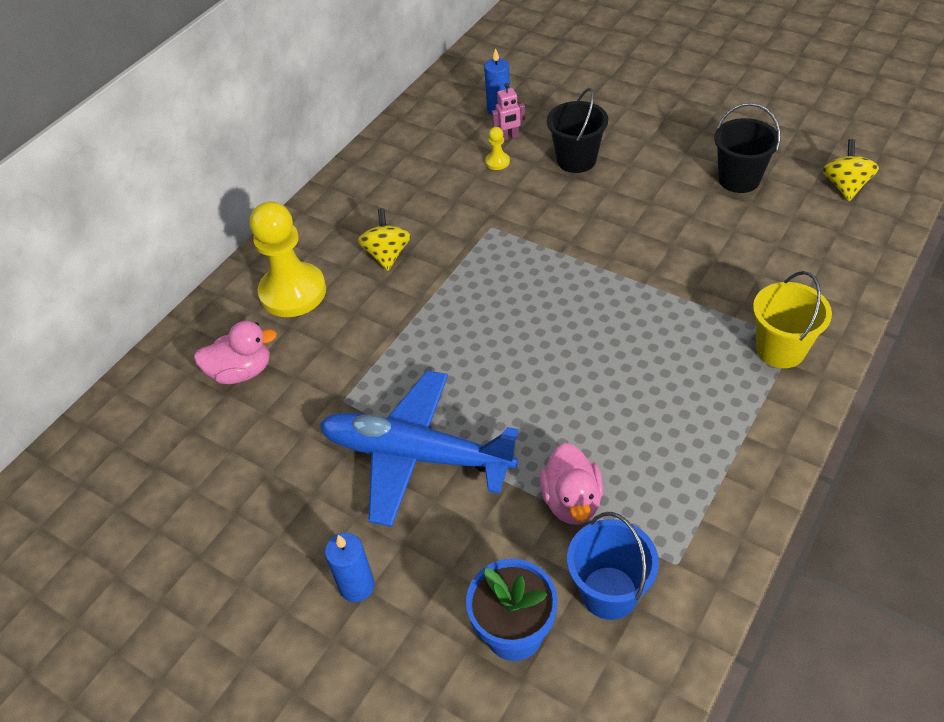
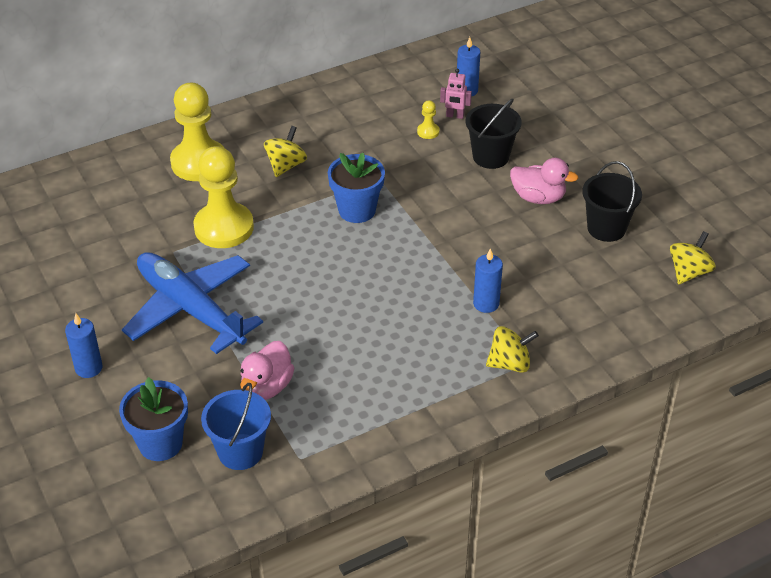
camera: 25 degrees right, 5 degrees down
pink duck [194,321,277,384] -> pink duck moved to [510,158,578,204]
yellow bucket [753,271,832,368] -> yellow spinning top [486,326,539,373]
none -> yellow pawn [193,146,254,248]
none -> blue flower pot [328,153,385,223]
none -> blue candle [473,248,503,313]

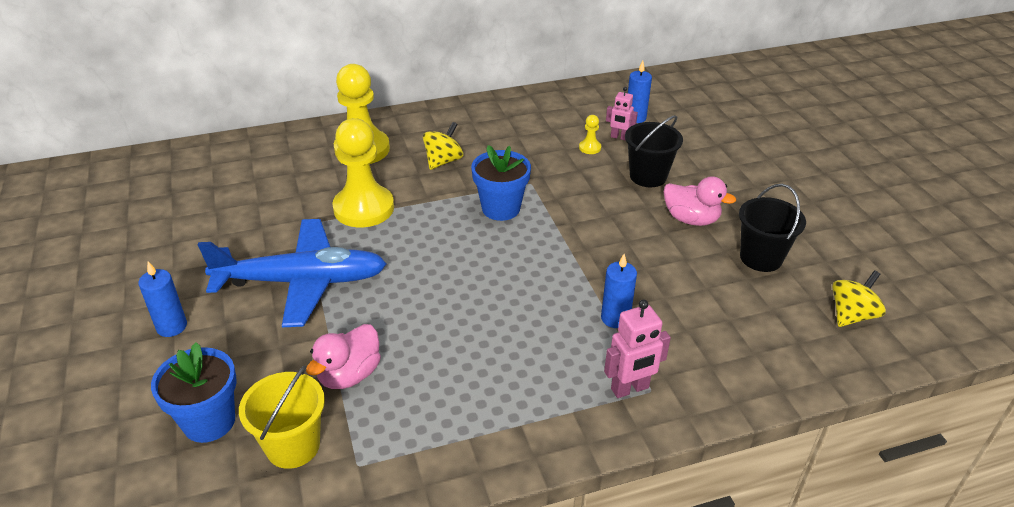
camera: 10 degrees right, 5 degrees down
blue plane [122,252,263,354] -> blue plane turned 120 degrees clockwise [198,219,386,327]
blue bucket [201,383,271,470] -> yellow bucket [239,365,325,469]
yellow spinning top [486,326,539,373] -> pink robot [604,300,671,398]

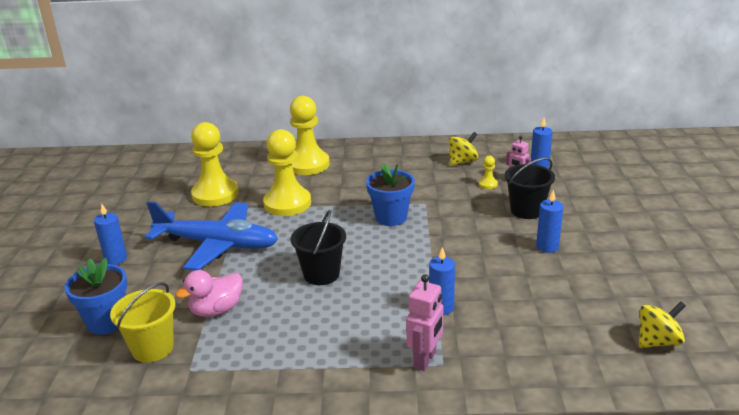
camera: 20 degrees right, 10 degrees down
yellow spinning top [423,122,463,170] -> yellow spinning top moved to [449,132,478,166]
pink robot [604,300,671,398] -> pink robot turned 60 degrees counterclockwise [406,274,443,371]
pink duck [664,176,736,226] -> blue candle [536,190,564,253]
black bucket [739,184,806,272] -> black bucket moved to [291,210,346,285]
none -> yellow pawn [191,122,239,207]

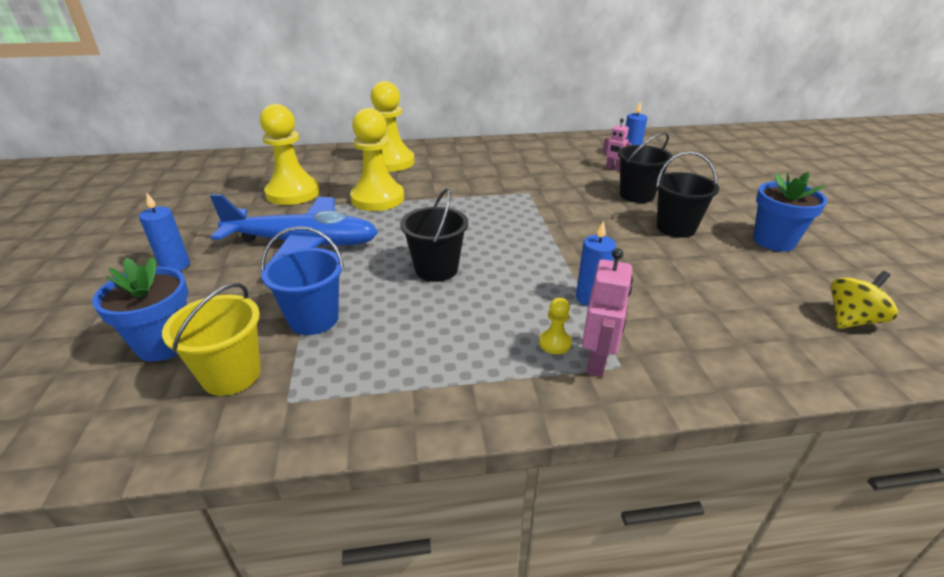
camera: 10 degrees left, 5 degrees up
pink duck [175,270,243,317] -> blue bucket [261,226,344,335]
blue flower pot [366,163,415,226] -> blue flower pot moved to [753,172,827,251]
yellow spinning top [449,132,478,166] -> none
yellow pawn [479,155,498,189] -> yellow pawn moved to [539,298,572,354]
blue candle [536,190,564,253] -> black bucket [656,151,719,238]

